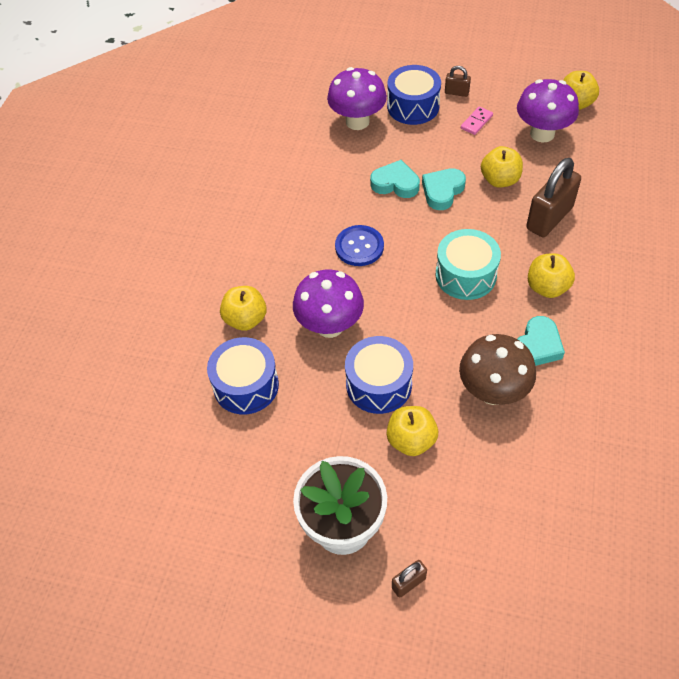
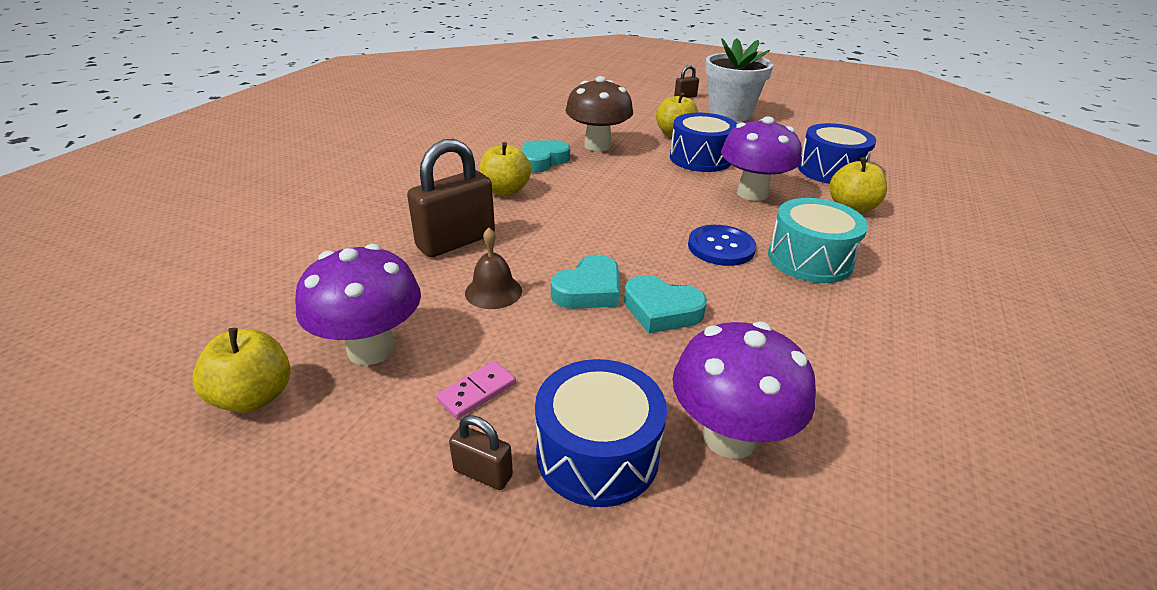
camera: 175 degrees left, 20 degrees down
turquoise drum [435,229,501,300] -> turquoise drum moved to [768,198,868,283]
yellow apple [481,146,523,188] -> brown bell [465,228,522,309]

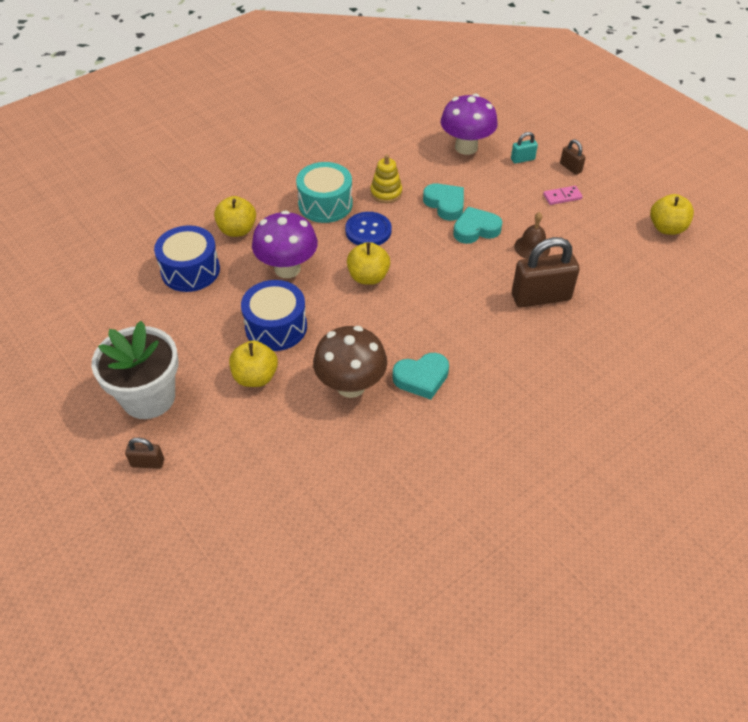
camera: 150 degrees left, 15 degrees up
purple mushroom [295,244,421,365] -> none
yellow apple [479,142,531,196] -> yellow apple moved to [347,242,390,285]
blue drum [535,359,667,507] -> turquoise padlock [511,132,538,164]
none -> yellow stacking toy [370,154,402,203]

